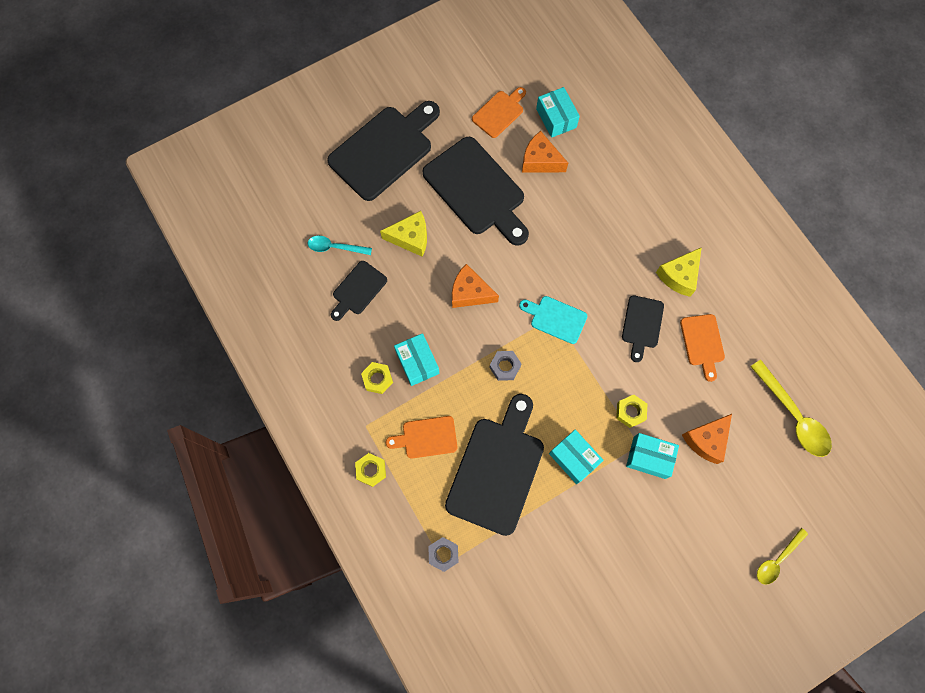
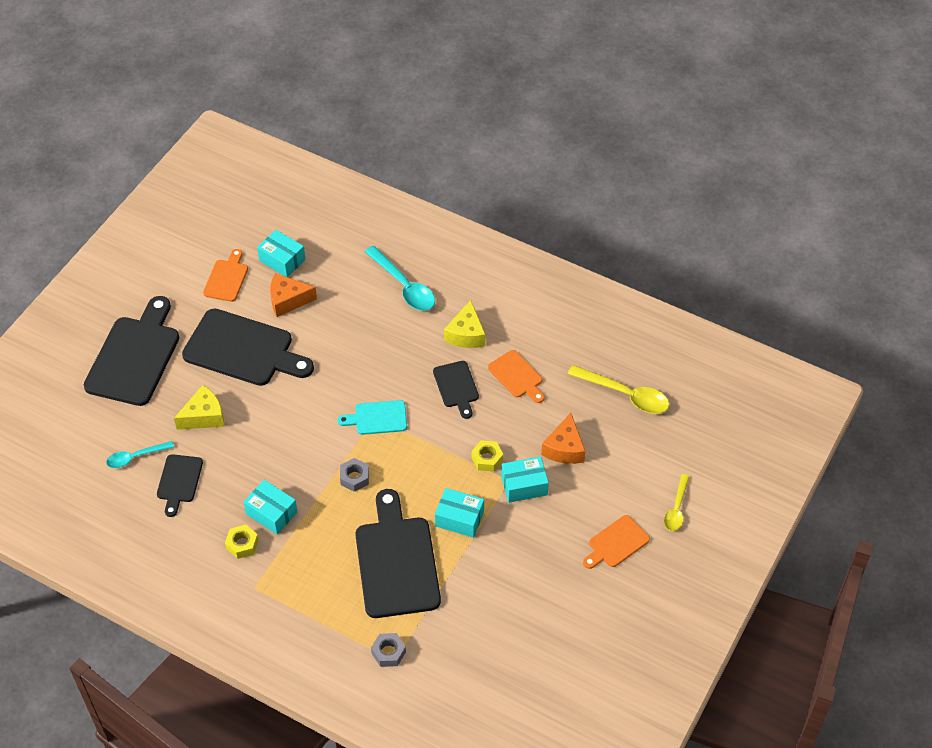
camera: 30 degrees left, 20 degrees down
yellow nut [355,453,386,487] -> none
orange cutting board [386,416,458,459] -> orange cutting board moved to [583,515,650,569]
orange cheese [452,264,499,308] -> none
none -> turquoise spoon [365,246,435,311]

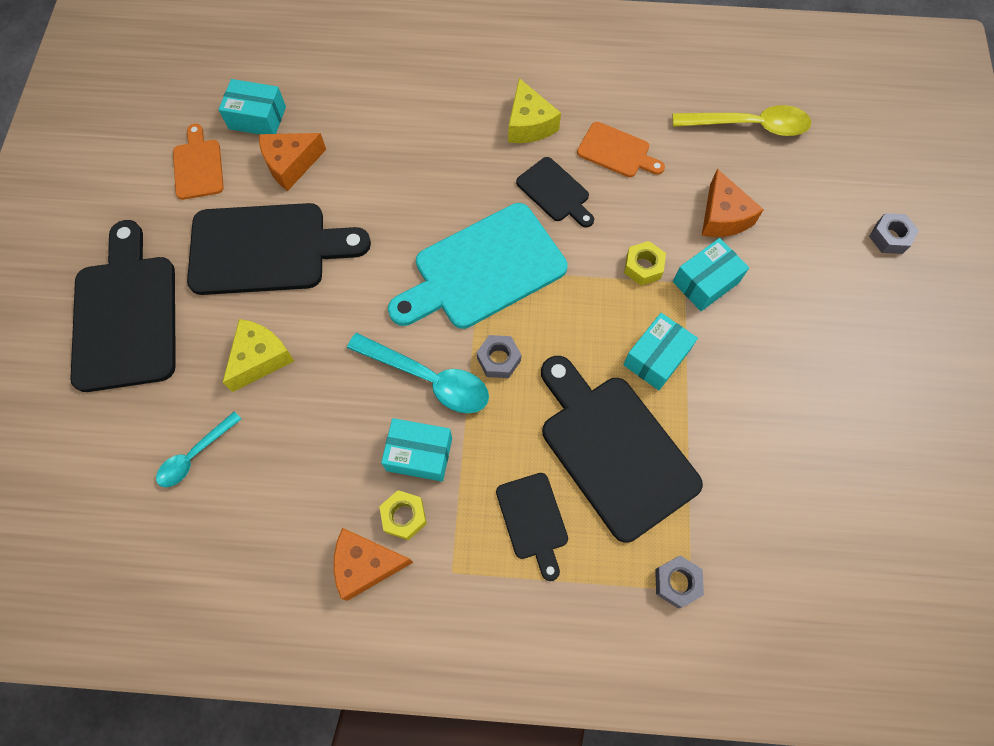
camera: 25 degrees left, 15 degrees up
black cutting board [157,454,203,517] -> black cutting board moved to [496,473,568,581]
turquoise cutting board [338,400,407,435] -> turquoise cutting board [388,203,567,329], size x1.95
turquoise spoon [365,246,435,311] -> turquoise spoon moved to [347,333,489,413]
turquoise box [435,488,484,538] -> turquoise box turned 45 degrees counterclockwise [623,313,698,390]
orange cutting board [583,515,650,569] -> none
yellow spoon [664,474,690,531] -> grey nut [869,213,919,254]
none -> orange cheese [334,528,414,601]

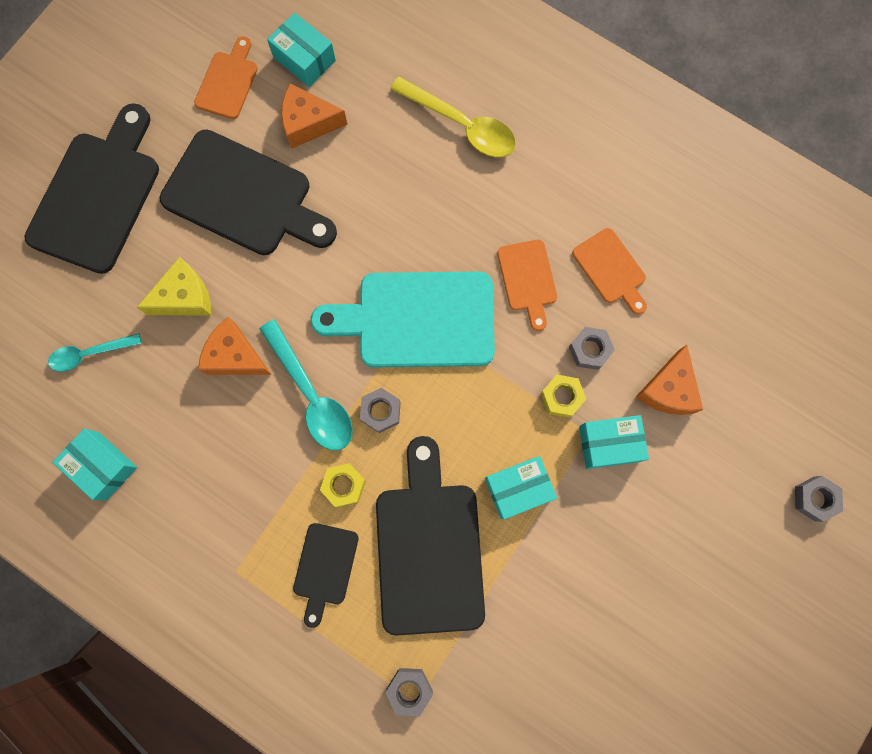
camera: 30 degrees right, 10 degrees up
orange cheese [334,528,414,601] -> orange cheese moved to [198,317,272,375]
yellow nut [379,490,427,540] -> yellow nut moved to [320,463,366,507]
turquoise box [381,418,452,482] -> turquoise box moved to [52,428,137,501]
yellow cheese [508,78,561,143] -> none
black cutting board [516,157,594,228] -> orange cutting board [497,240,557,331]
yellow spoon [672,105,811,136] -> yellow spoon moved to [390,77,516,157]
none -> grey nut [569,327,615,370]

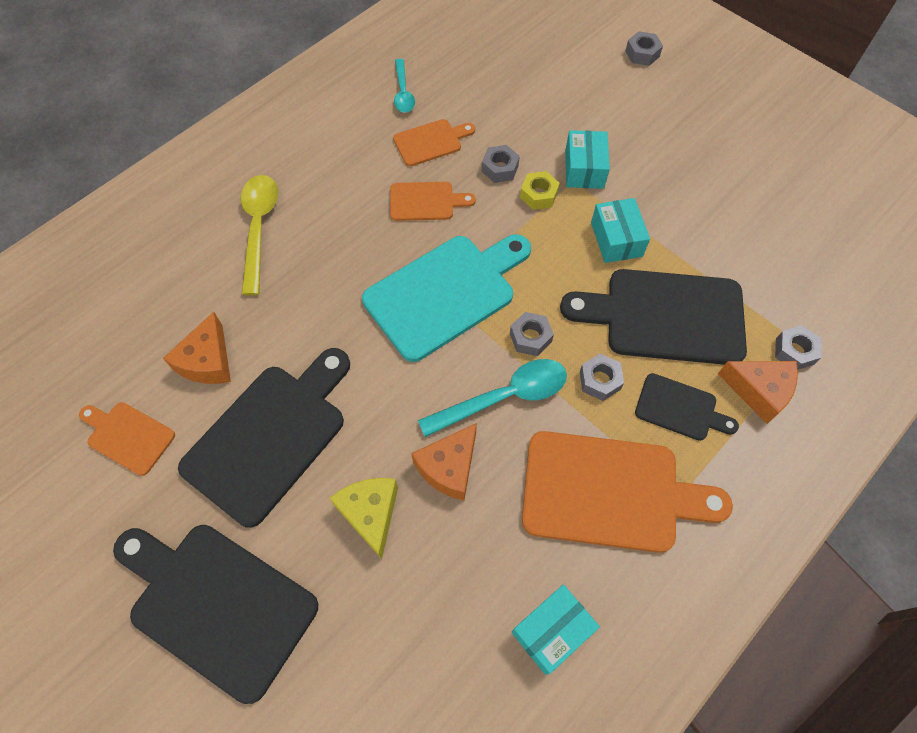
camera: 80 degrees left, 15 degrees down
turquoise spoon [48,333,142,372] -> turquoise spoon moved to [394,59,415,113]
turquoise box [267,13,336,87] -> none
turquoise cutting board [311,272,495,367] -> turquoise cutting board turned 135 degrees counterclockwise [362,234,531,362]
yellow nut [320,463,366,507] -> grey nut [580,354,624,401]
yellow spoon [390,77,516,157] -> yellow spoon turned 45 degrees counterclockwise [241,175,278,296]
orange cheese [636,345,703,415] -> orange cheese moved to [718,361,798,424]
none -> orange cutting board [522,431,733,553]

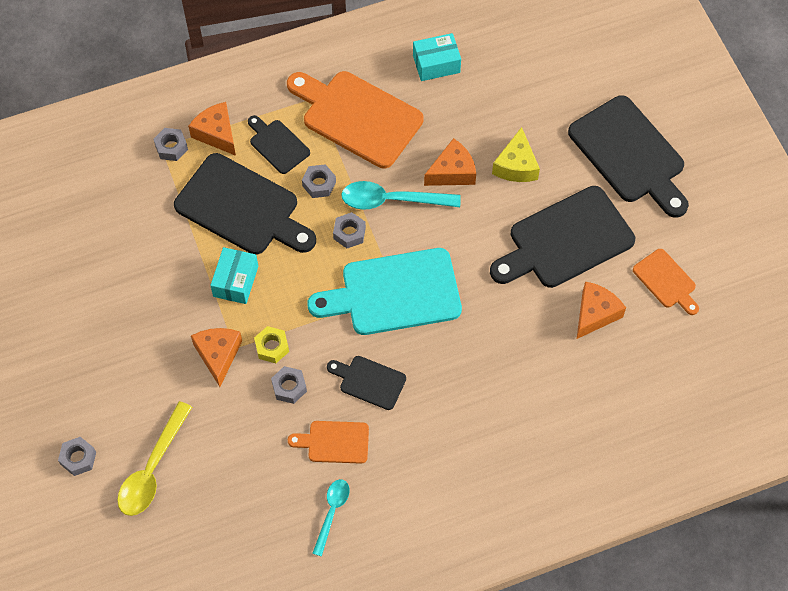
camera: 155 degrees left, 0 degrees up
yellow spoon [241,175,278,296] -> yellow spoon moved to [117,401,192,516]
orange cutting board [390,182,476,221] -> black cutting board [327,356,406,410]
turquoise box [565,130,610,189] -> orange cheese [191,328,242,387]

